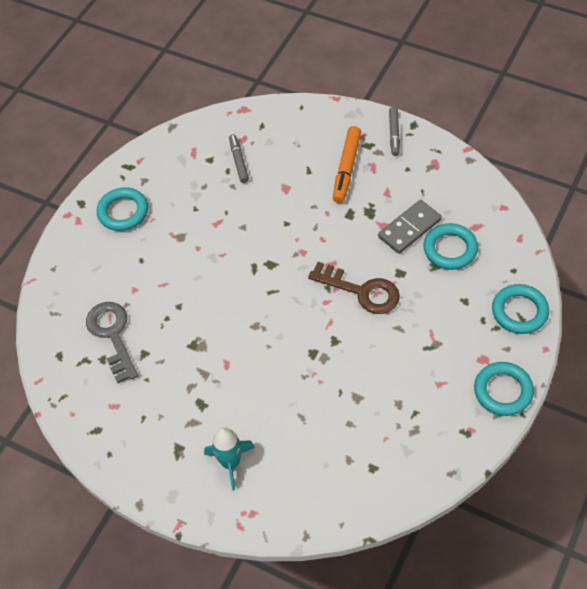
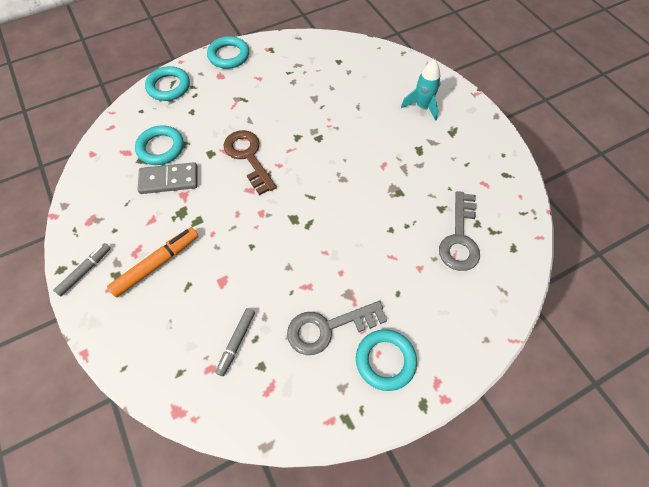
camera: 150 degrees left, 5 degrees up
none -> grey key [287,301,387,355]

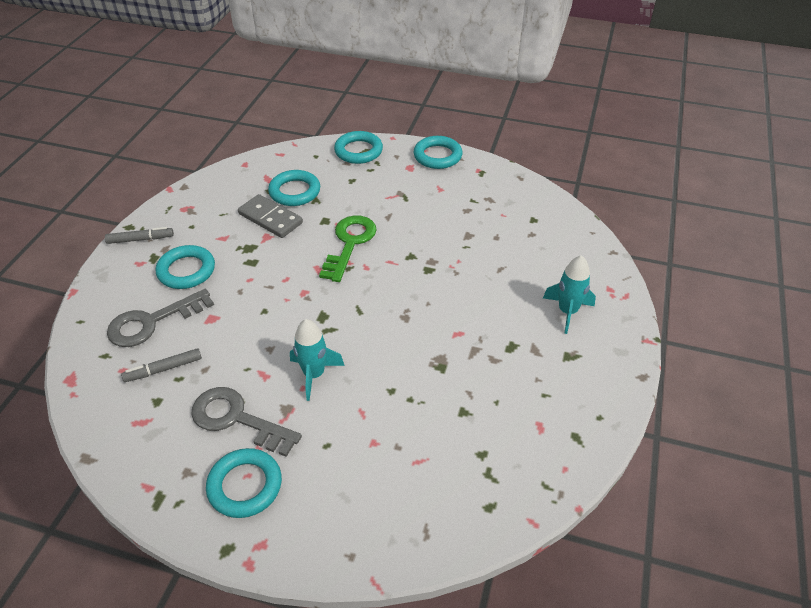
camera: 45 degrees right, 15 degrees down
orange marker [107,227,198,298] -> turquoise ring [156,245,215,289]
brown key [223,130,277,195] -> green key [319,215,377,282]
grey key [439,191,480,271] -> grey key moved to [107,289,214,347]
none -> turquoise rocket [290,319,345,401]

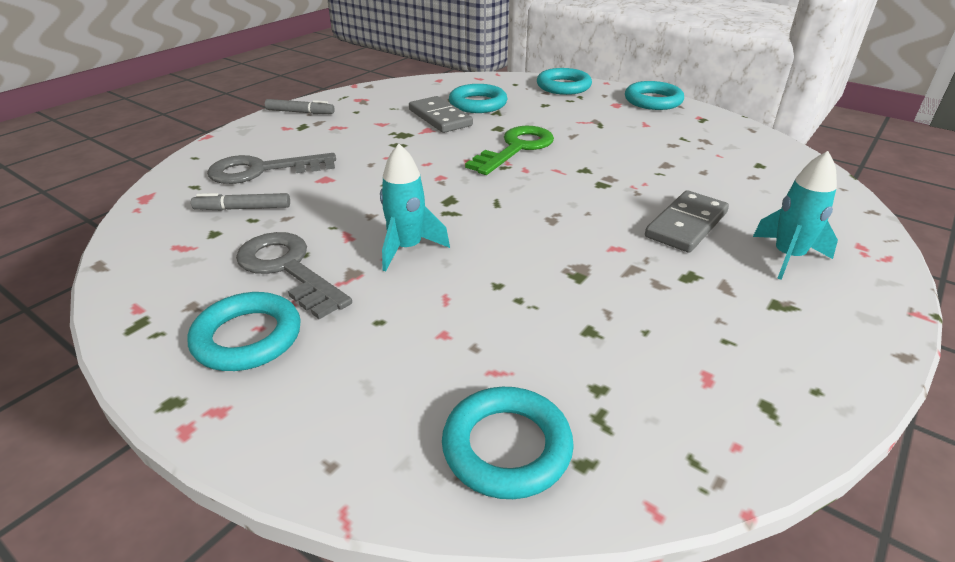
camera: 20 degrees right, 10 degrees down
turquoise ring [156,245,215,289] -> turquoise ring moved to [442,387,574,499]
none -> grey domino [645,190,729,253]

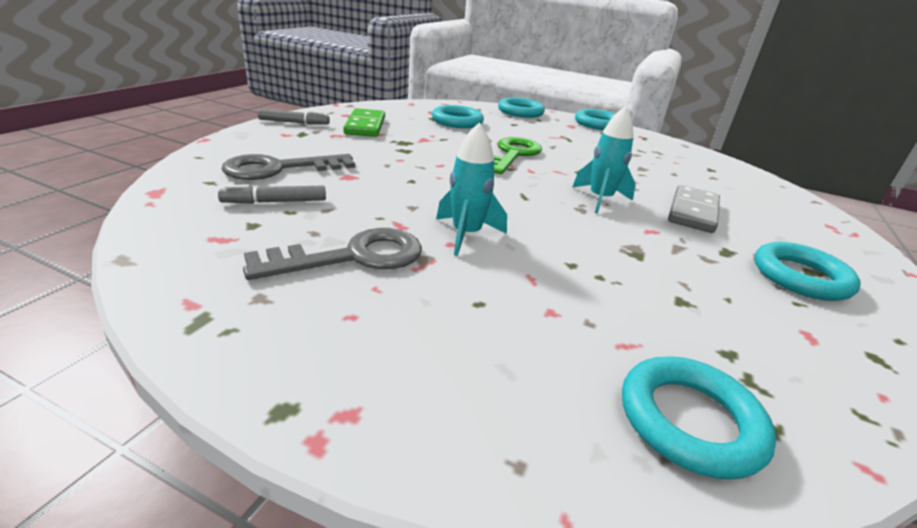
camera: 15 degrees left, 5 degrees down
turquoise ring [188,292,301,371] -> turquoise ring moved to [754,242,861,301]
grey key [236,232,352,319] -> grey key turned 120 degrees clockwise [243,228,422,280]
grey domino [409,96,473,133] -> none
turquoise rocket [753,151,838,280] -> turquoise rocket moved to [572,106,636,214]
none -> green domino [343,108,385,137]

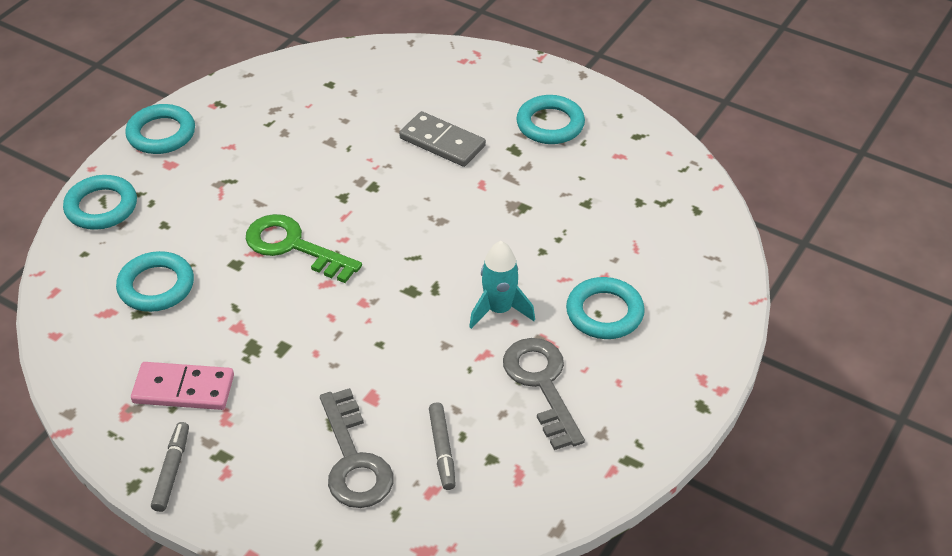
camera: 80 degrees left, 15 degrees up
green domino [343,108,385,137] -> pink domino [131,362,234,410]
turquoise rocket [572,106,636,214] -> none
turquoise ring [622,356,777,480] -> turquoise ring moved to [566,277,645,339]

